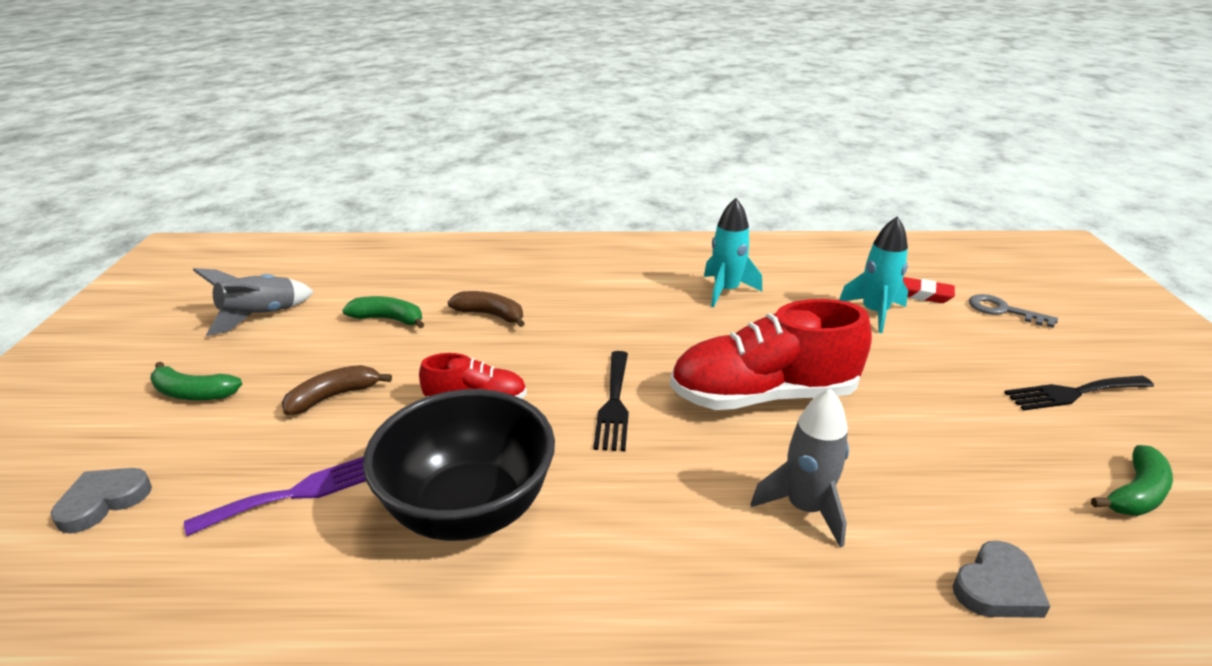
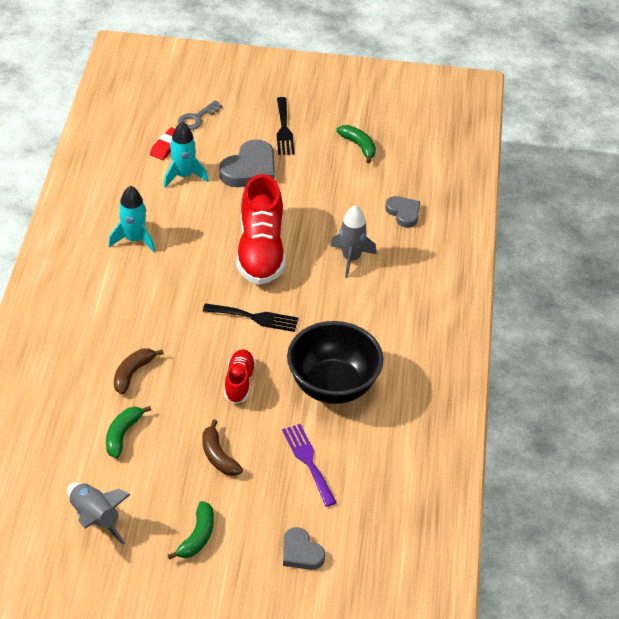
camera: 85 degrees left, 15 degrees up
none -> grey heart [219,139,275,187]

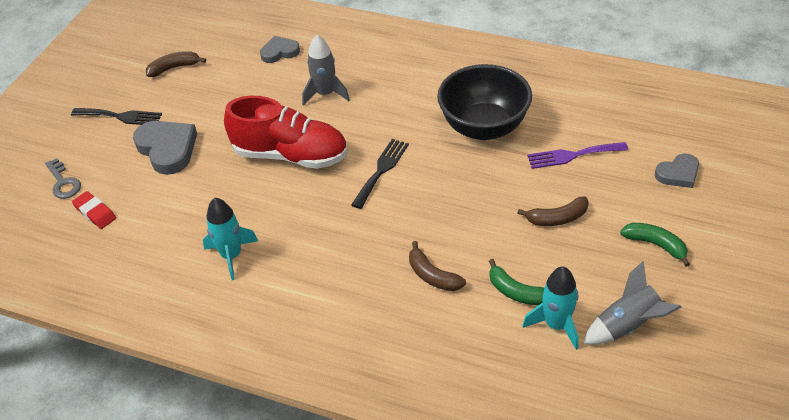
camera: 70 degrees left, 0 degrees up
turquoise rocket [164,122,209,188] -> turquoise rocket moved to [523,266,578,350]
red shoe [224,349,256,404] -> none
green banana [336,125,376,163] -> brown banana [146,51,206,77]

